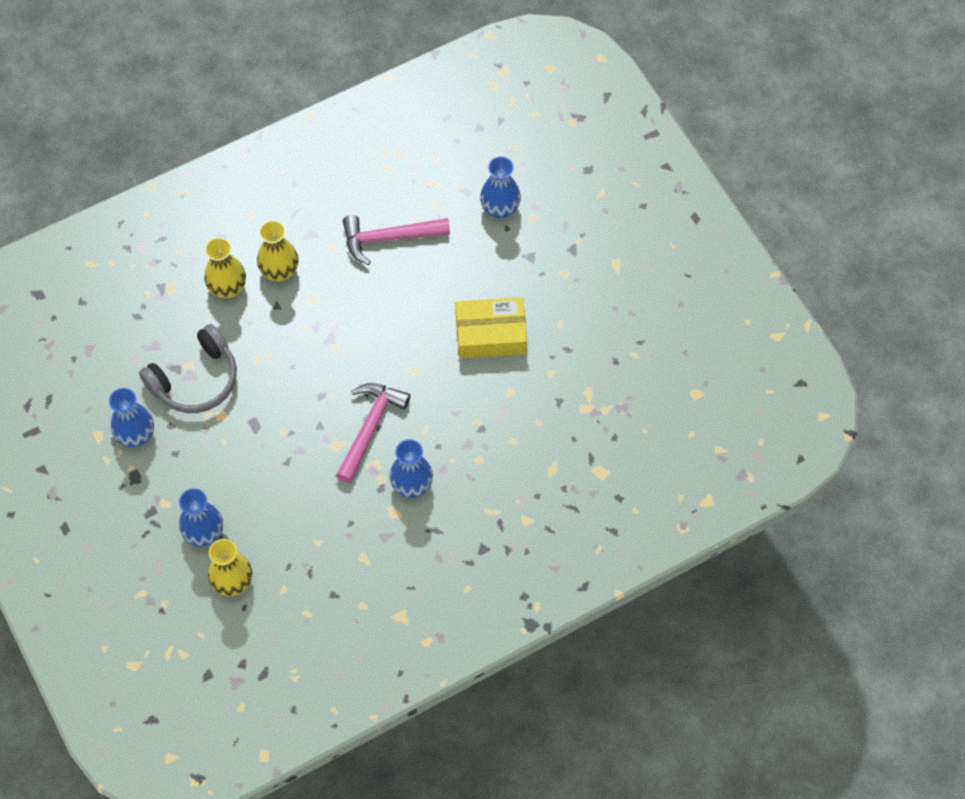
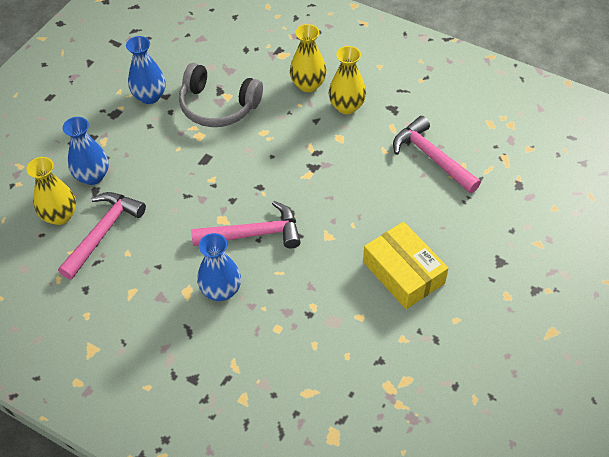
camera: 60 degrees right, 10 degrees down
blue vase [480,156,521,218] -> none
none -> pink hammer [58,192,146,280]

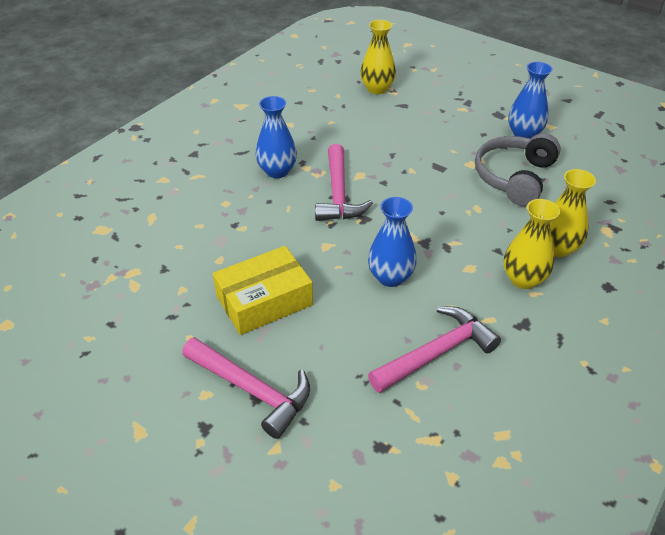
camera: 95 degrees right, 10 degrees down
pink hammer [58,192,146,280] -> pink hammer moved to [182,337,310,439]
blue vase [63,117,109,185] -> blue vase moved to [368,197,417,287]

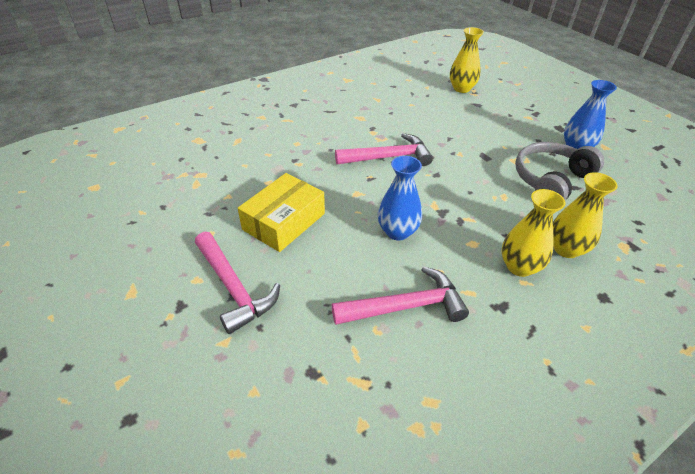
camera: 20 degrees right, 0 degrees up
yellow box [213,246,313,335] -> yellow box turned 45 degrees counterclockwise [238,173,325,252]
blue vase [255,96,297,178] -> none
pink hammer [315,144,373,221] -> pink hammer turned 120 degrees counterclockwise [335,133,433,166]

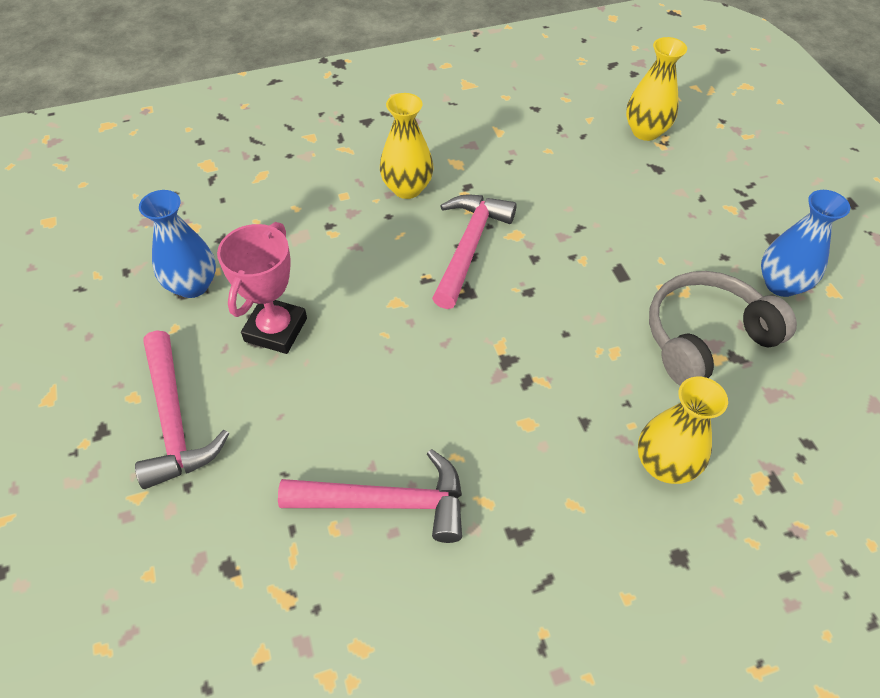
camera: 15 degrees right, 10 degrees up
yellow box [238,173,325,252] -> pink trophy [217,222,307,354]
pink hammer [335,133,433,166] -> pink hammer turned 75 degrees counterclockwise [432,194,517,309]
blue vase [378,156,422,241] -> blue vase moved to [139,190,216,298]
yellow vase [502,189,566,277] -> yellow vase moved to [380,93,434,199]

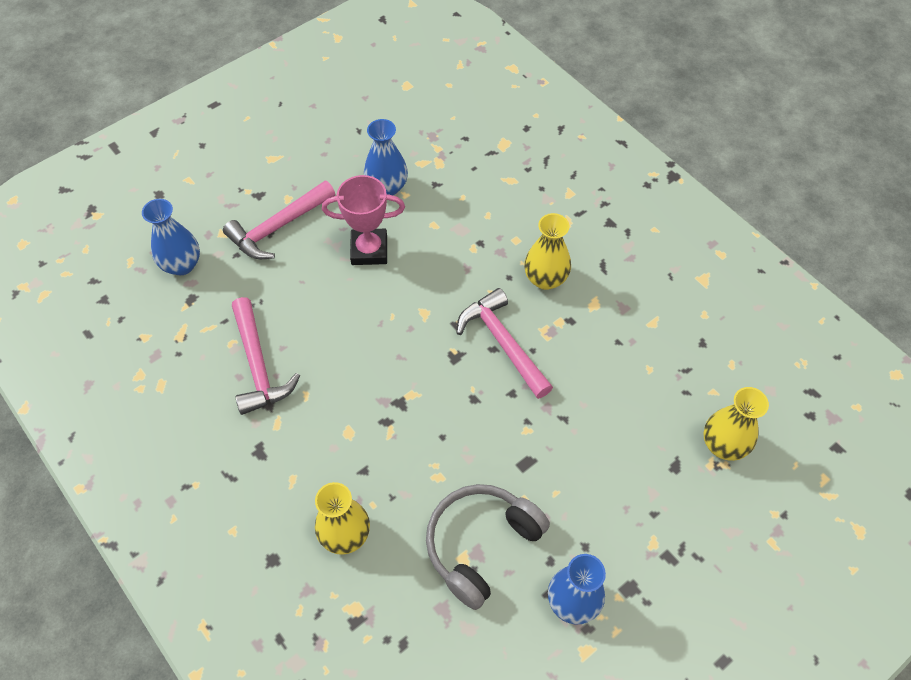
camera: 70 degrees right, 5 degrees up
pink hammer [432,194,517,309] -> pink hammer turned 120 degrees counterclockwise [457,288,553,399]
grey headphones [649,271,797,385] -> grey headphones turned 90 degrees counterclockwise [426,484,550,610]
none -> blue vase [142,199,200,275]

